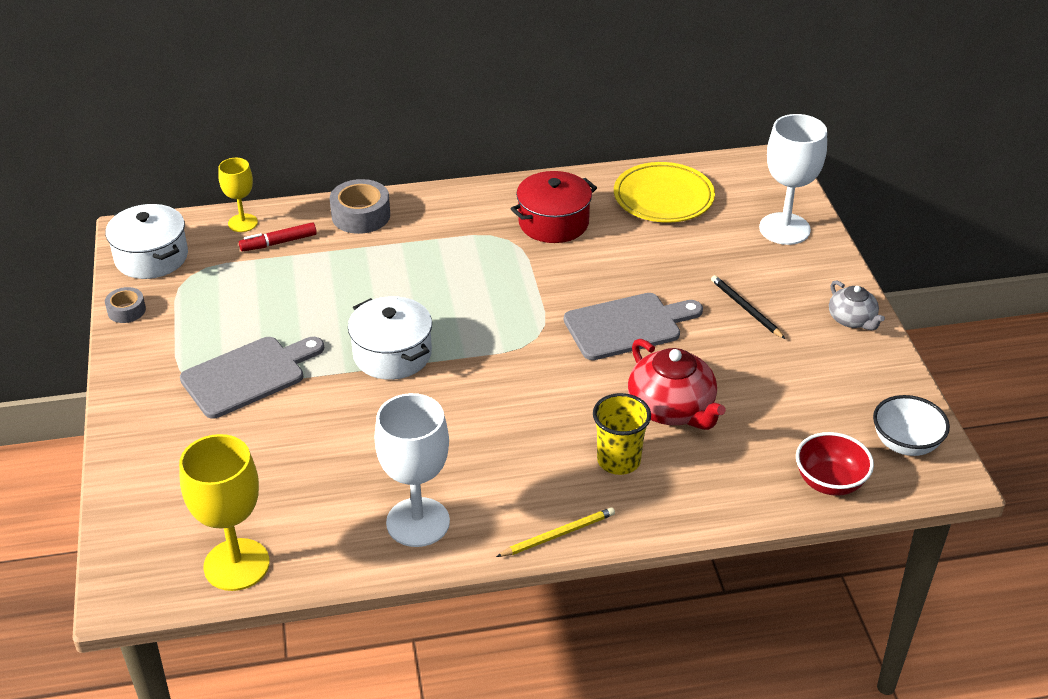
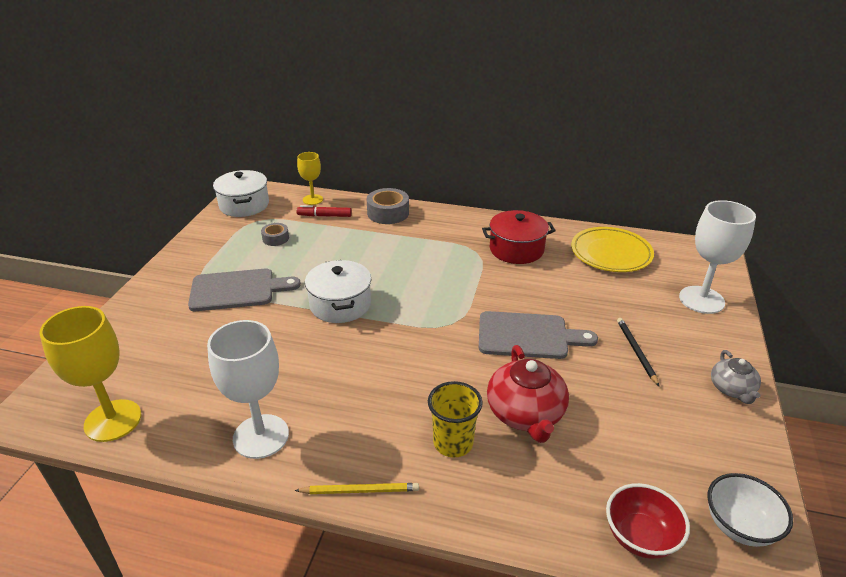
camera: 25 degrees right, 5 degrees down
grey tape [105,287,146,323] -> grey tape moved to [261,223,289,246]

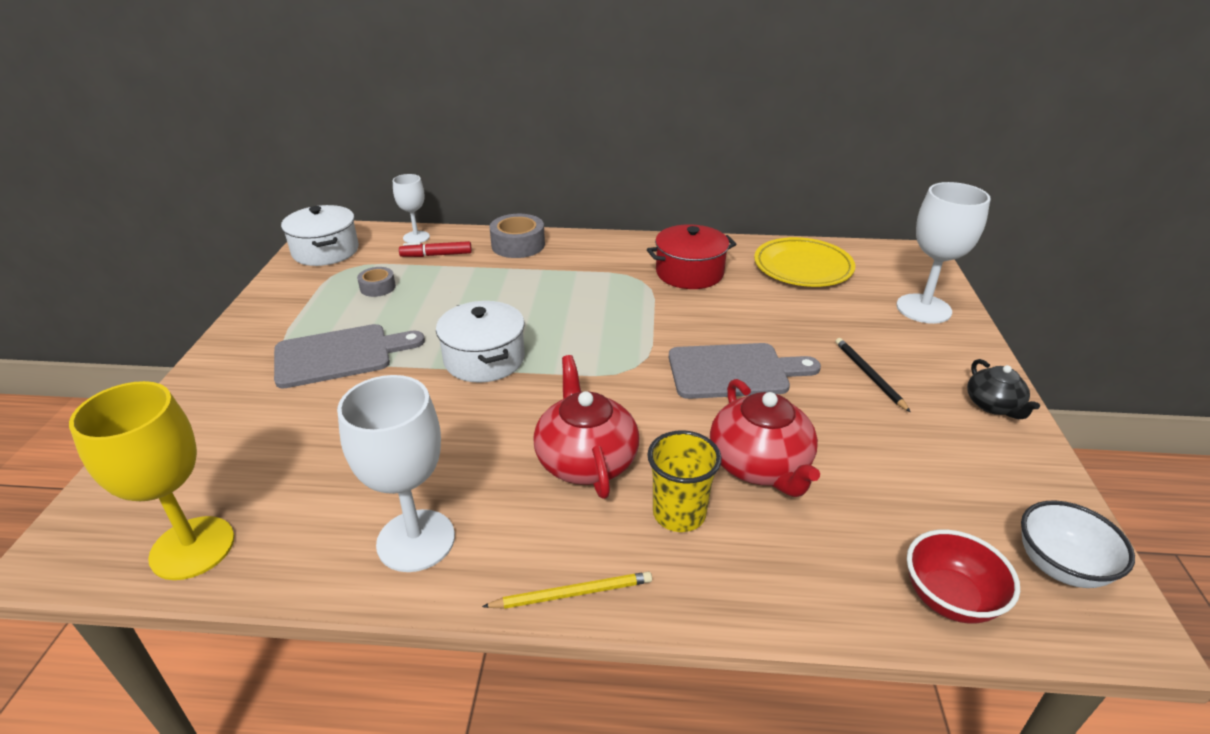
camera: 10 degrees left, 0 degrees up
yellow goblet [297,152,323,205] -> white goblet [393,174,430,243]
grey teapot [711,350,761,404] -> black teapot [967,359,1040,419]
none -> red teapot [533,355,639,499]

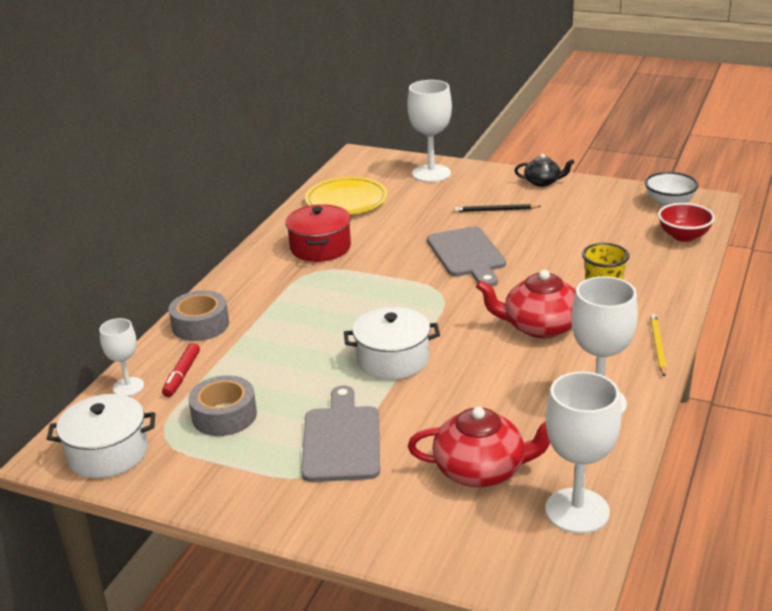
camera: 70 degrees left, 5 degrees down
yellow goblet [69,381,235,580] -> white goblet [545,372,621,534]
grey tape [357,267,396,297] -> grey tape [189,375,257,436], size x1.69
grey cutting board [669,343,821,399] -> grey cutting board turned 150 degrees clockwise [427,226,506,287]
red teapot [710,379,820,497] -> red teapot moved to [408,407,550,488]

